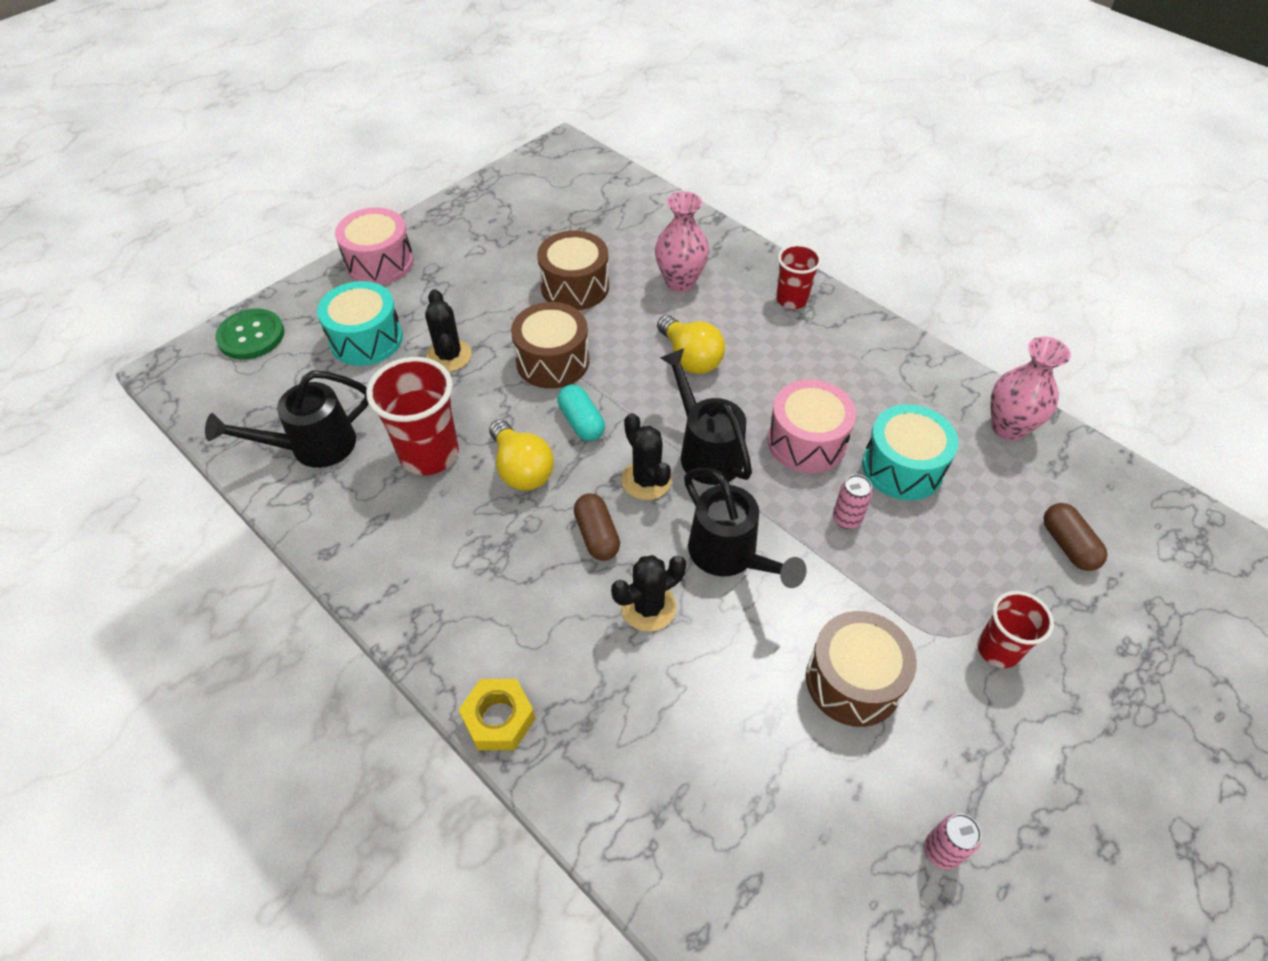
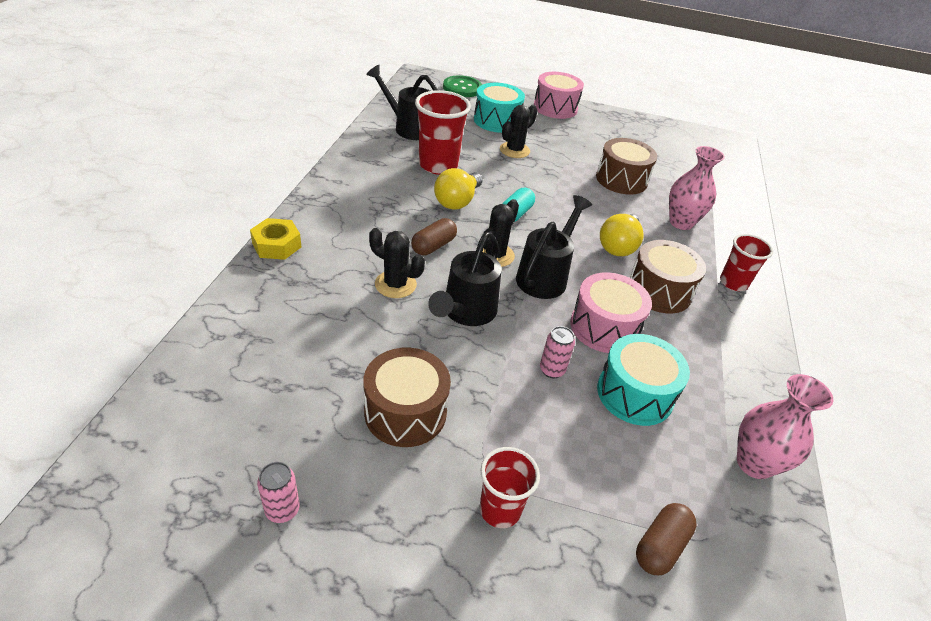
camera: 55 degrees right, 10 degrees down
brown drum [511,302,589,389] -> brown drum moved to [629,240,706,313]

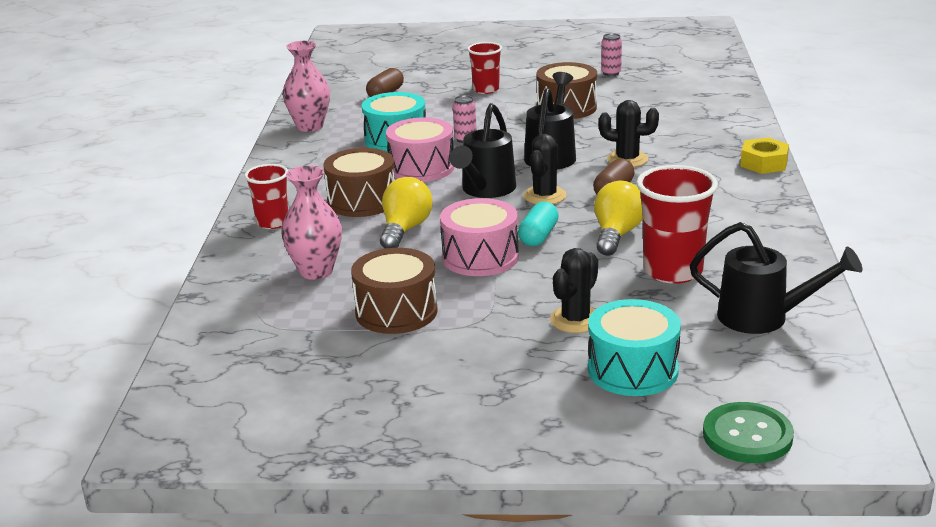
camera: 175 degrees right, 15 degrees down
pink drum [534,72,584,119] -> pink drum moved to [440,198,519,276]

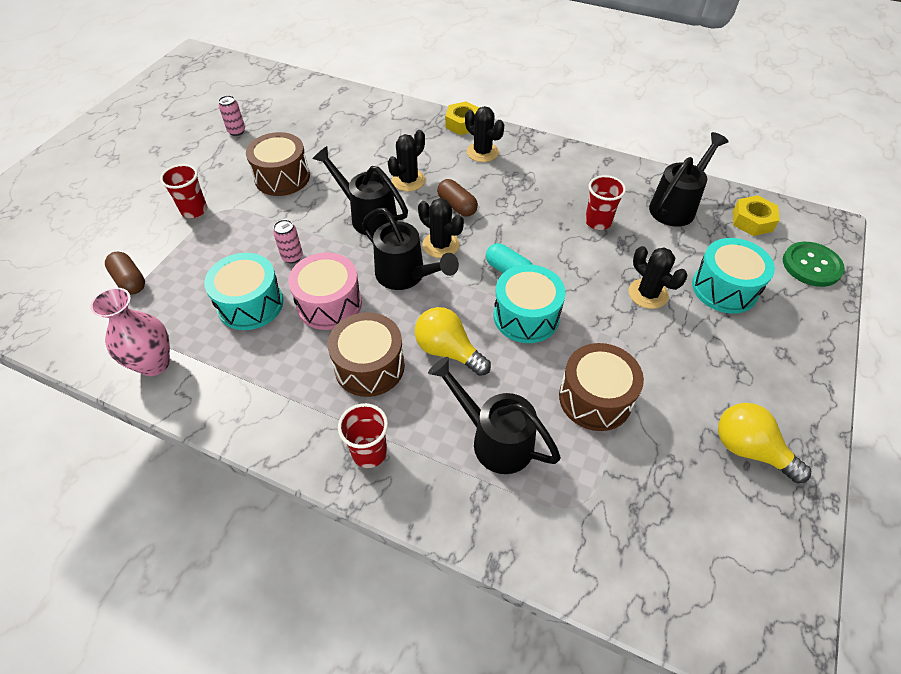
camera: 70 degrees left, 25 degrees up
pink vase [281,165,342,280] -> black watering can [428,357,561,474]
pink drum [440,198,519,276] -> turquoise drum [493,264,566,343]
yellow light bulb [594,181,643,256] -> yellow light bulb moved to [718,403,811,483]
red cup [636,165,718,284] -> red cup [585,175,626,230], size x0.61
none -> black cactus [465,106,504,162]
none -> yellow nut [733,195,780,236]

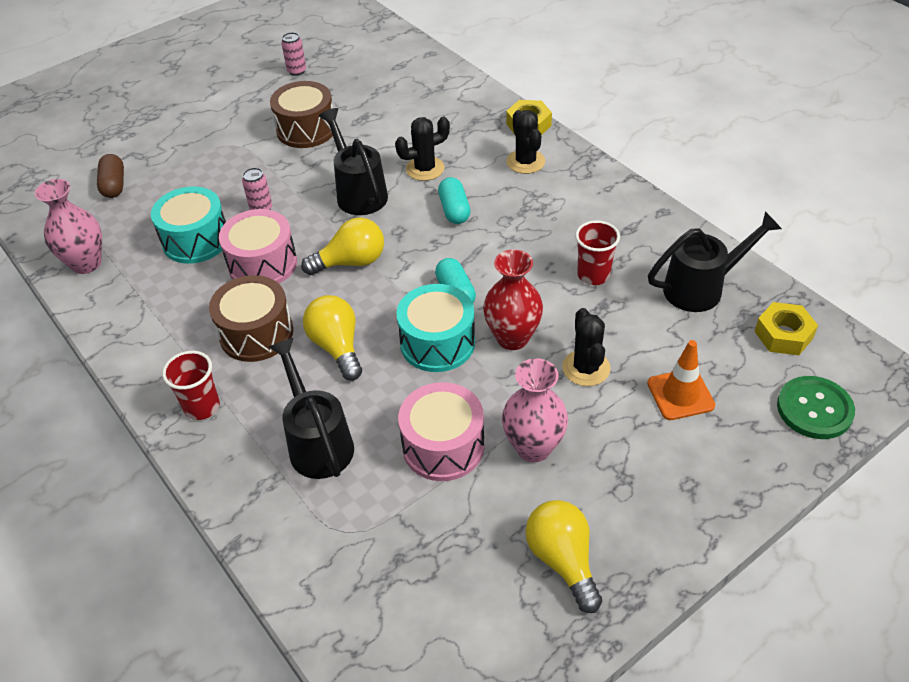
camera: 30 degrees right, 5 degrees down
red cup [160,164,207,218] -> none
black watering can [362,208,459,290] -> yellow light bulb [301,217,384,275]
black cactus [418,198,464,258] -> none
brown capsule [437,179,478,217] -> turquoise capsule [438,177,471,224]
brown drum [559,343,644,431] -> pink drum [398,382,484,481]
turquoise drum [692,238,775,314] -> orange traffic cone [647,340,715,420]
none -> red vase [483,249,543,350]
none -> pink vase [502,358,568,462]

